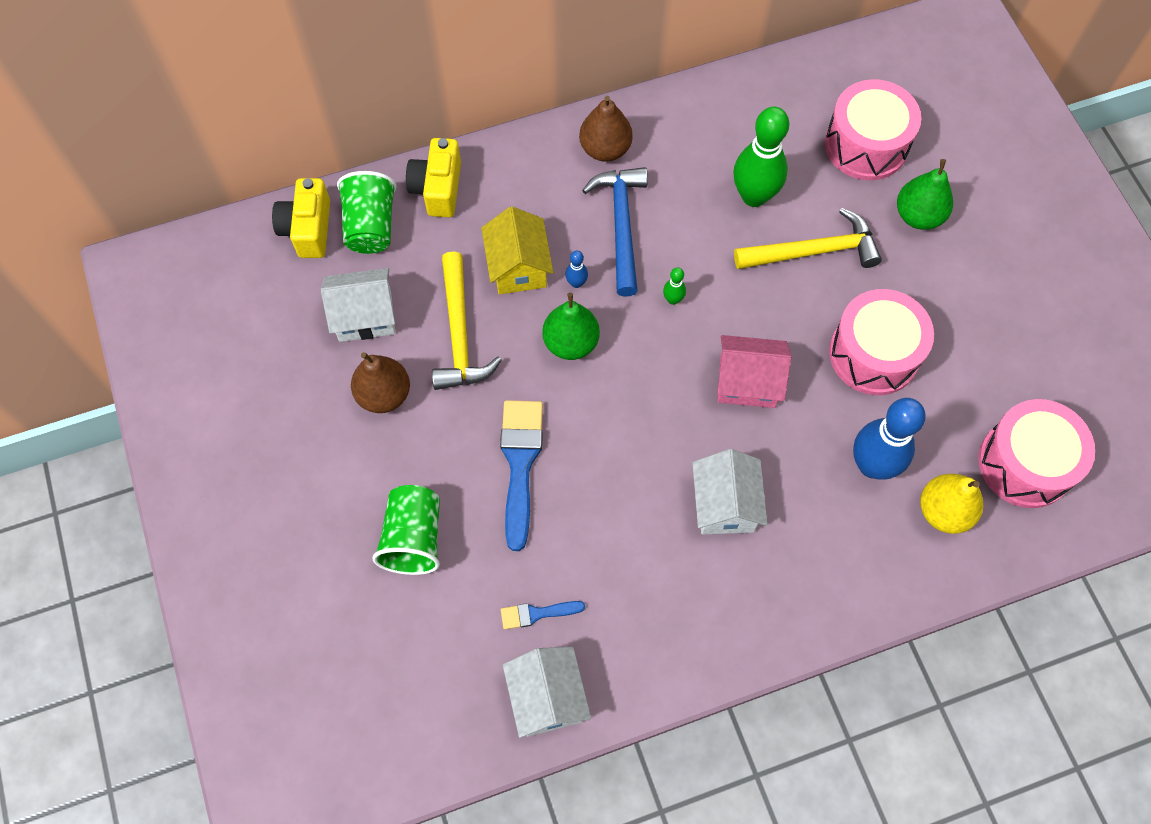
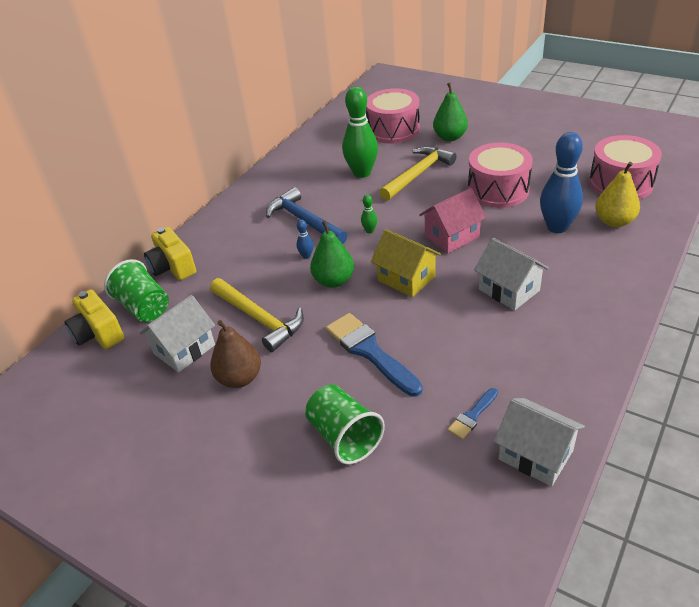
camera: 35 degrees left, 25 degrees down
yellow house [481,207,553,294] -> yellow house moved to [371,229,441,297]
brown pear [579,96,633,162] -> none

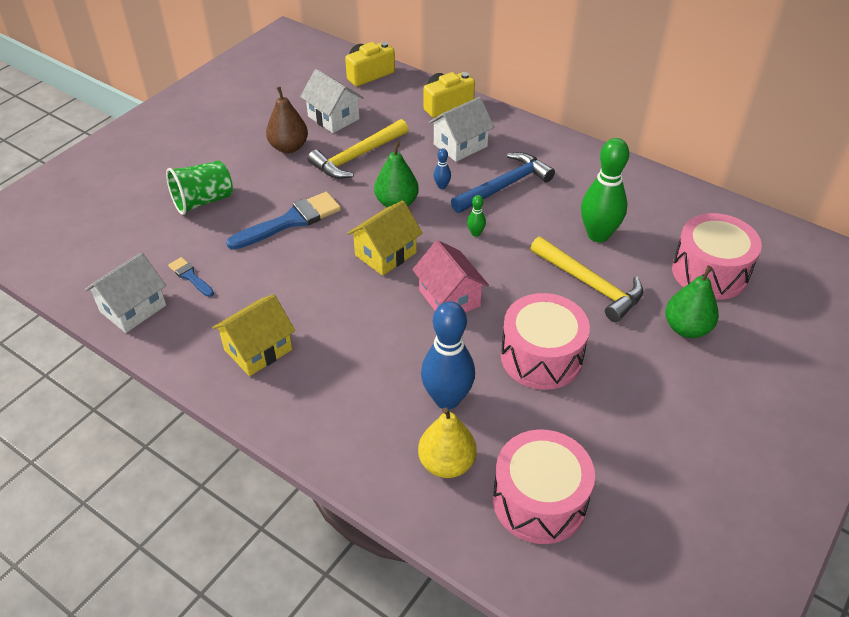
camera: 90 degrees right, 5 degrees up
green cup [104,259,169,322] -> none
white house [474,238,549,310] -> white house moved to [429,97,494,162]
none -> yellow house [212,294,295,376]

